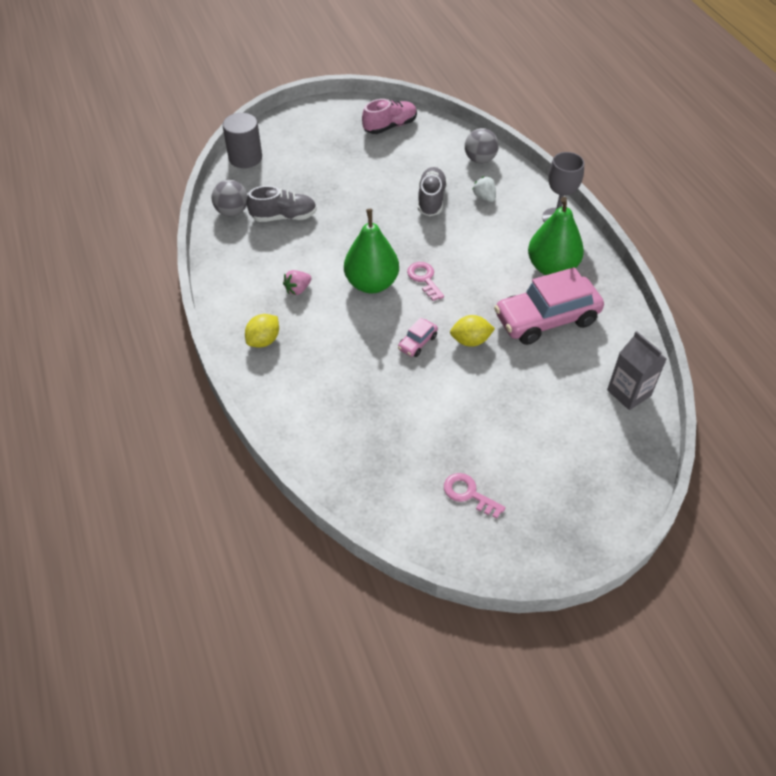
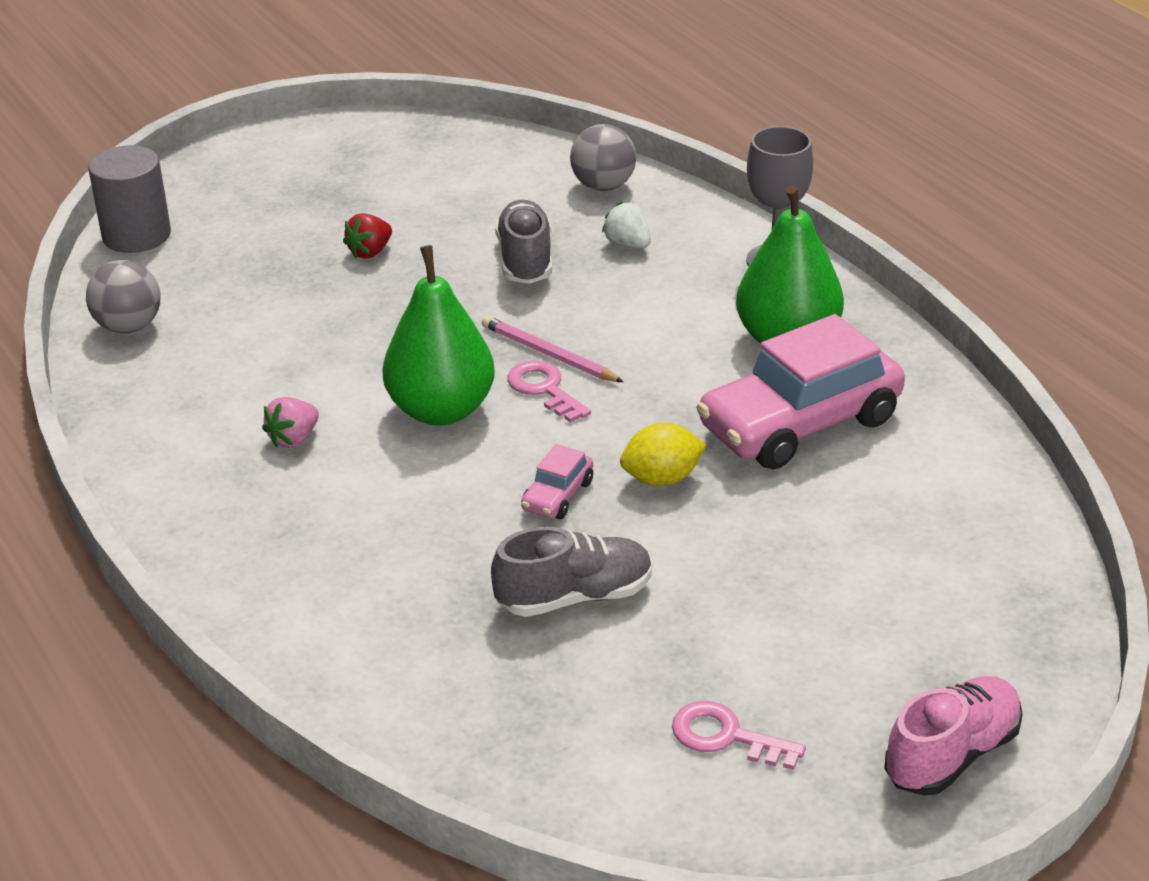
camera: 10 degrees left, 15 degrees down
yellow lemon [245,314,279,348] -> none
grey shoe [247,186,317,222] -> grey shoe moved to [491,527,652,617]
pink shoe [362,99,417,134] -> pink shoe moved to [884,676,1023,796]
grey carton [607,331,666,410] -> none
none -> red strawberry [343,213,392,259]
none -> pink pencil [482,316,623,382]

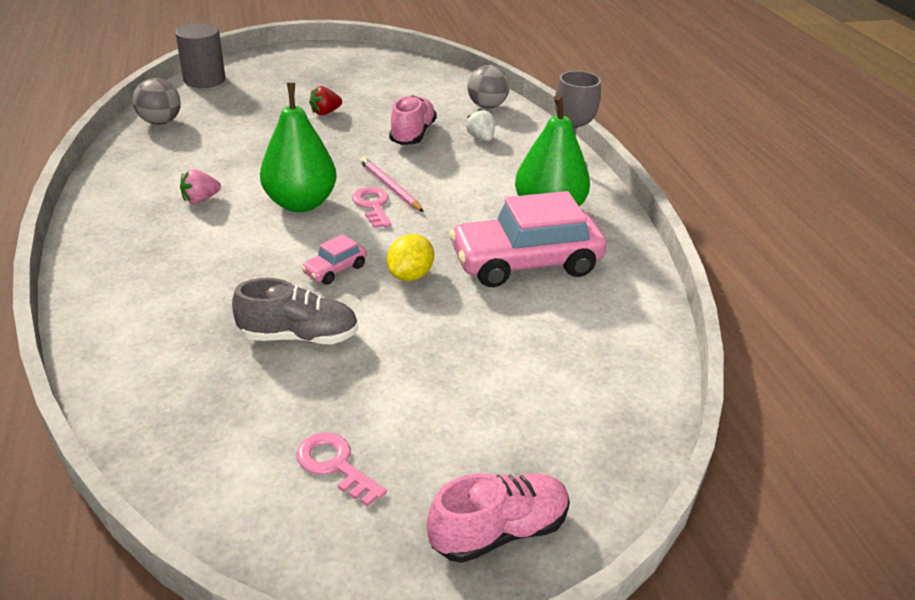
camera: 15 degrees right, 0 degrees up
grey shoe [495,200,552,284] -> pink shoe [389,96,437,145]
yellow lemon [620,423,706,486] -> yellow lemon turned 60 degrees counterclockwise [387,234,434,281]

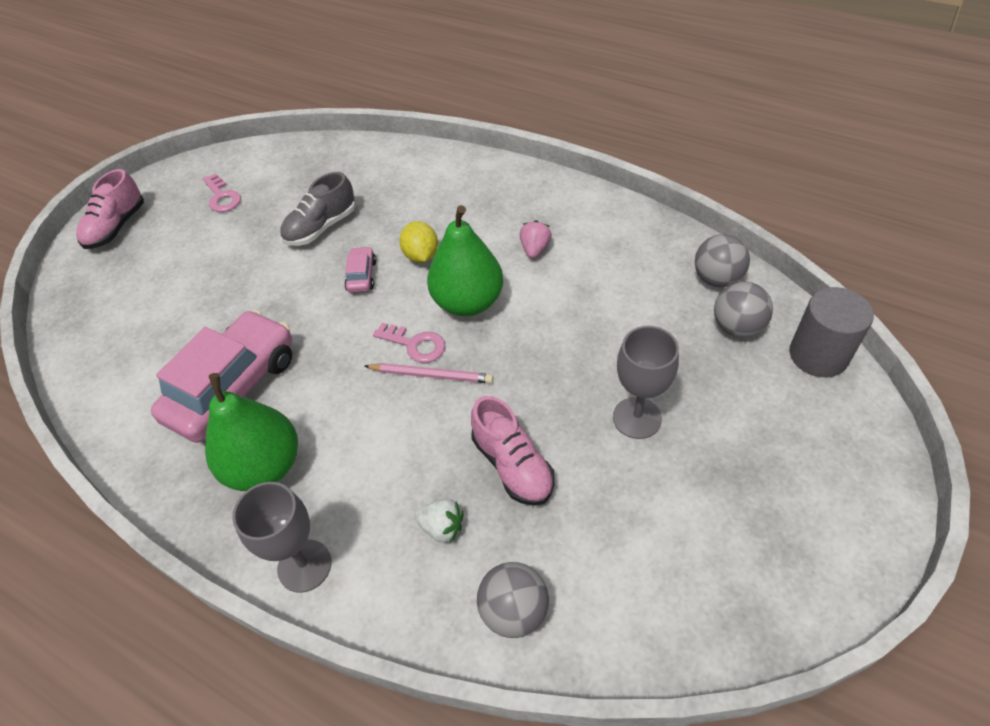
camera: 140 degrees right, 15 degrees up
pink key [297,432,387,507] -> pink key turned 60 degrees clockwise [203,173,241,212]
red strawberry [309,86,342,115] -> grey goblet [613,326,679,439]
yellow lemon [387,234,434,281] -> yellow lemon moved to [399,221,438,263]
none -> grey ball [714,281,773,337]

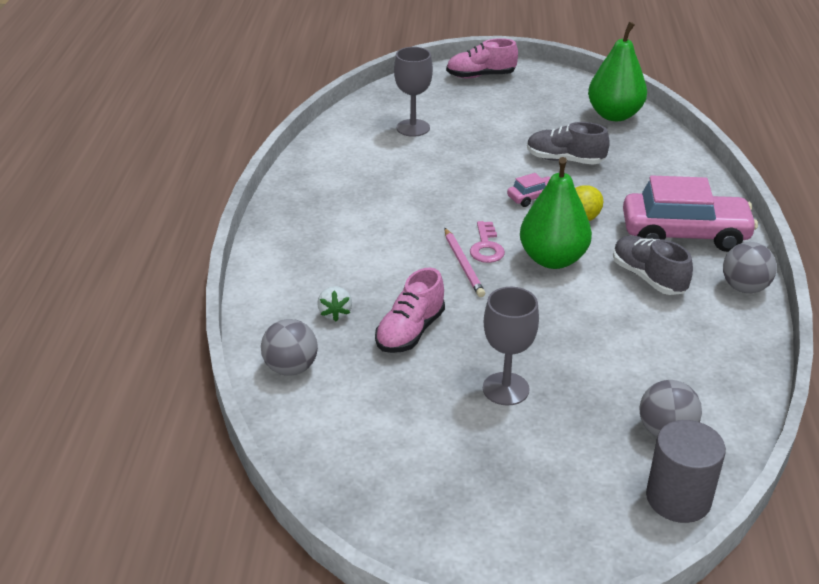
camera: 60 degrees right, 15 degrees down
pink car [151,310,292,443] -> pink car moved to [623,175,758,252]
pink key [203,173,241,212] -> none
green pear [205,373,298,491] -> green pear moved to [588,22,647,121]
grey goblet [232,482,331,593] -> grey goblet moved to [394,47,433,137]
pink strawberry [520,220,552,258] -> grey shoe [613,236,693,295]
grey ball [695,234,750,287] -> grey ball moved to [723,242,777,293]

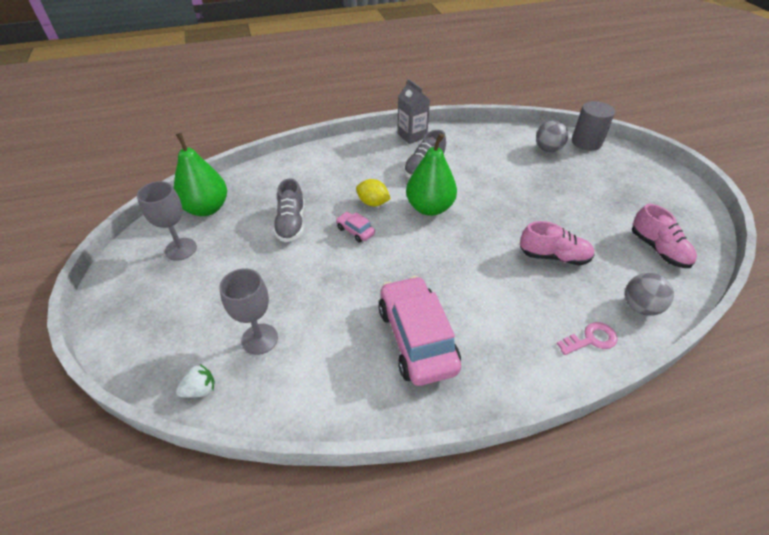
camera: 110 degrees left, 10 degrees up
white strawberry [317,286,352,321] -> white strawberry moved to [176,364,215,398]
pink pencil [444,228,485,297] -> none
pink shoe [446,38,518,78] -> pink shoe moved to [632,204,697,268]
pink key [470,221,505,263] -> pink key moved to [557,322,618,355]
grey goblet [483,287,539,406] -> grey goblet moved to [137,181,197,261]
pink car [623,175,758,252] -> pink car moved to [378,276,461,386]
grey ball [723,242,777,293] -> grey carton [397,79,430,144]

